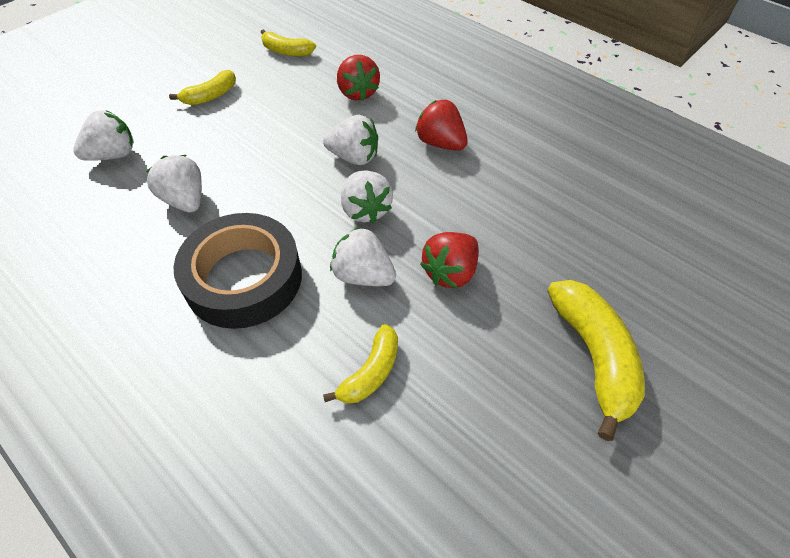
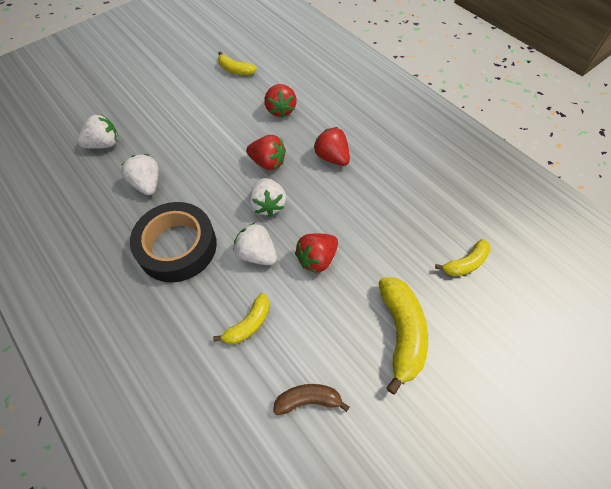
camera: 10 degrees right, 5 degrees up
yellow banana [169,70,236,105] -> yellow banana moved to [435,239,491,276]
white strawberry [323,115,378,165] -> red strawberry [246,135,286,170]
none -> brown banana [273,384,349,415]

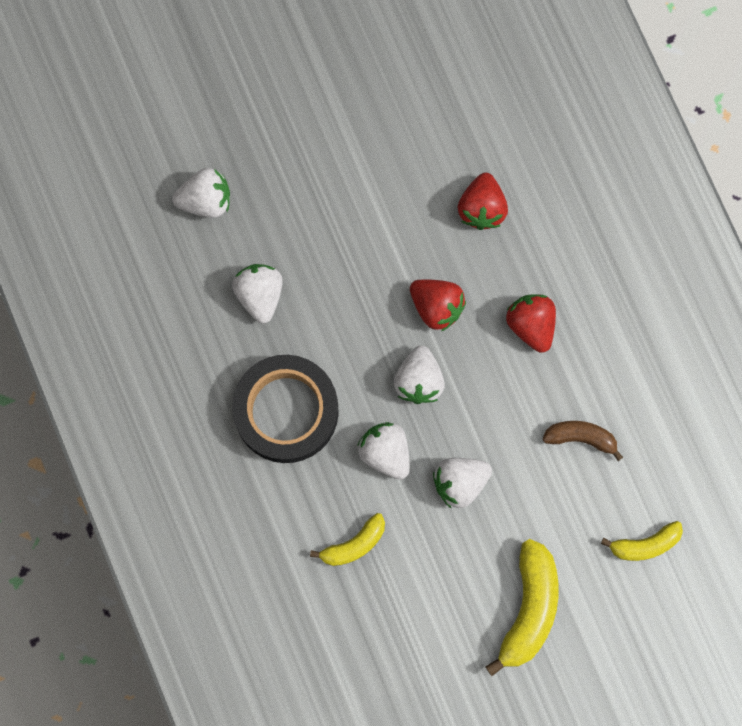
camera: 15 degrees right, 20 degrees up
yellow banana [218,51,257,75] -> none
brown banana [273,384,349,415] -> brown banana moved to [542,421,623,461]
red strawberry [295,233,338,274] -> white strawberry [433,458,492,508]

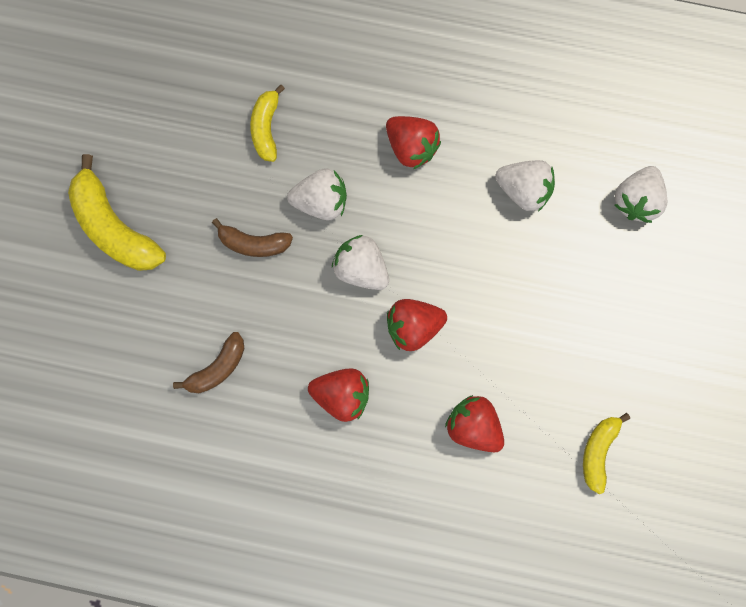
camera: 125 degrees right, 0 degrees up
black tape [232,355,339,463] -> red strawberry [386,116,441,169]
white strawberry [433,458,492,508] -> brown banana [212,218,293,257]
yellow banana [601,521,683,561] -> yellow banana moved to [583,413,630,494]

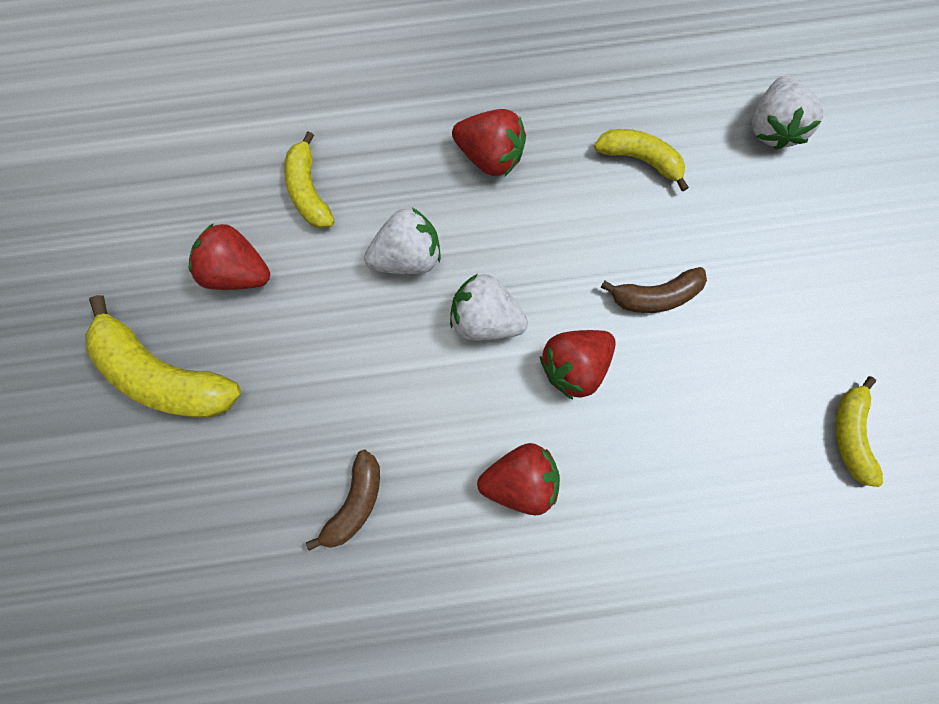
camera: 20 degrees left, 0 degrees up
brown banana [212,218,293,257] -> brown banana moved to [601,267,707,313]
red strawberry [445,395,504,452] -> red strawberry moved to [189,223,270,290]
white strawberry [495,160,555,211] -> yellow banana [594,129,689,192]

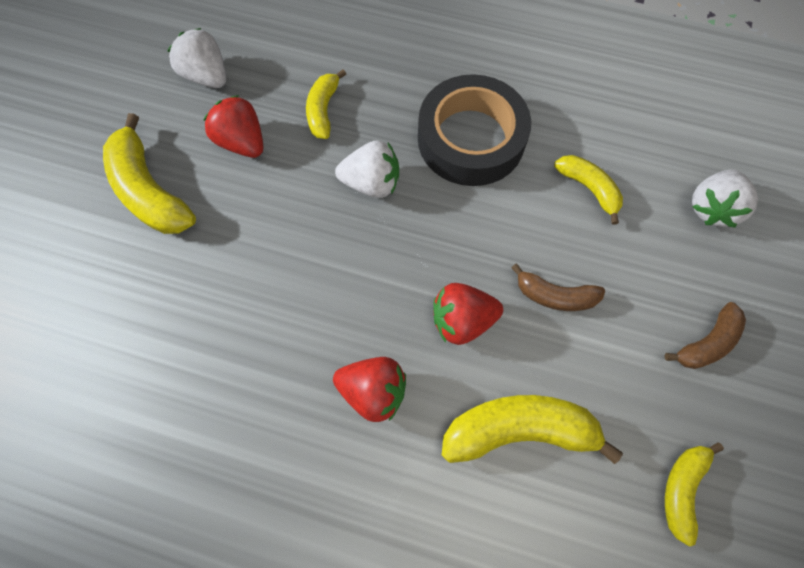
camera: 25 degrees right, 10 degrees down
brown banana [306,449,380,551] -> brown banana moved to [664,302,746,369]
white strawberry [450,274,528,340] -> white strawberry moved to [167,28,226,88]
red strawberry [452,109,526,176] -> black tape [418,74,531,186]
none -> yellow banana [442,395,623,464]

